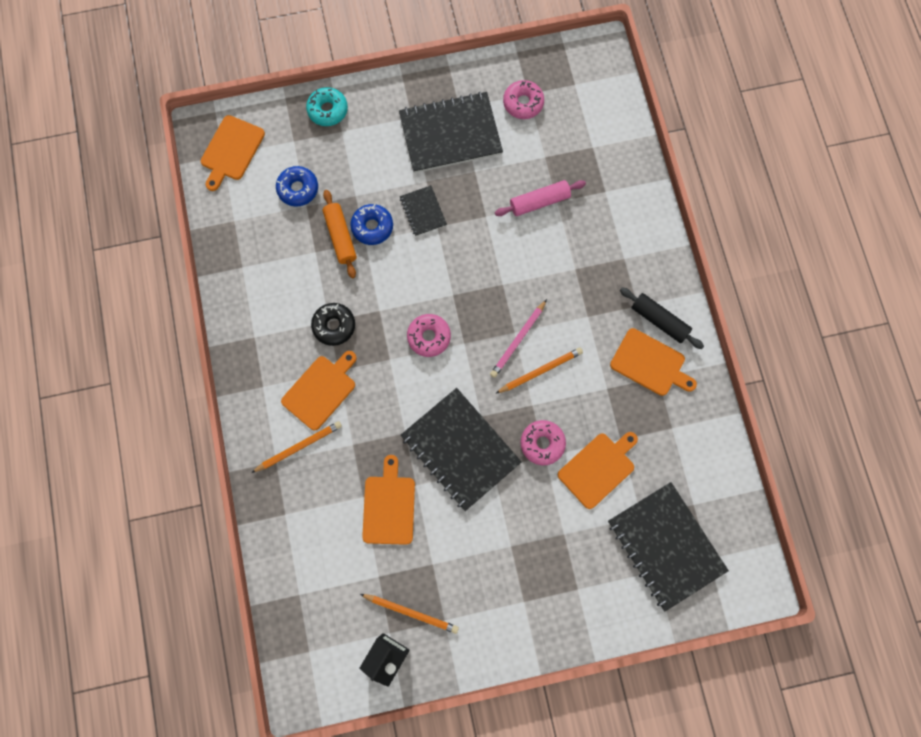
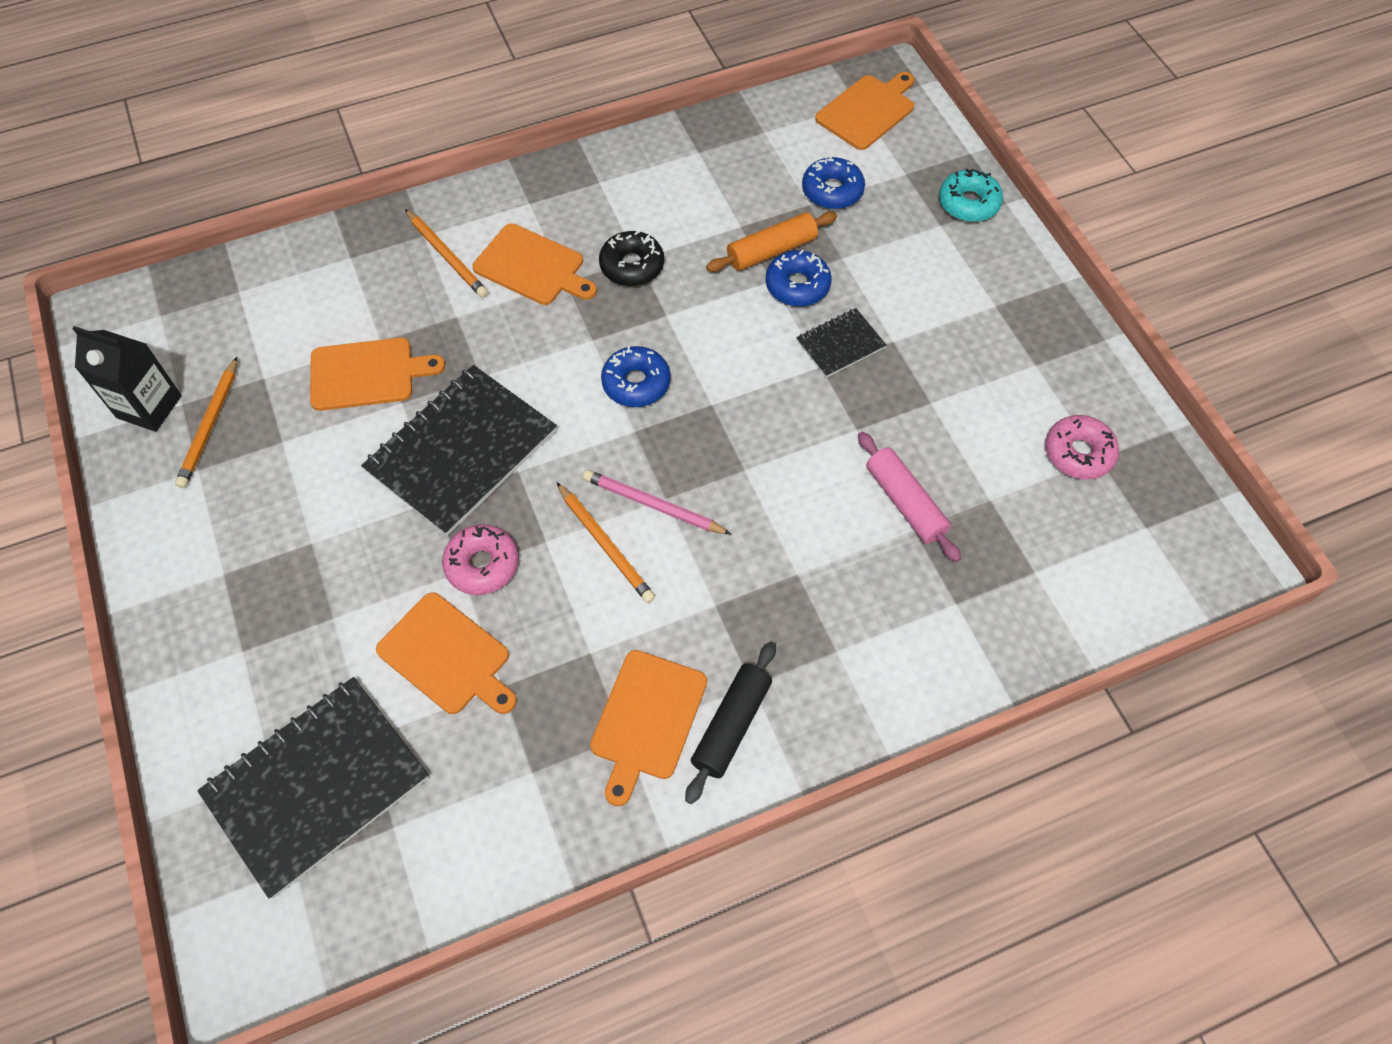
camera: 80 degrees right, 15 degrees down
orange cutting board [201,115,265,191] -> orange cutting board turned 120 degrees clockwise [815,72,914,150]
black notebook [399,91,503,173] -> none
pink donut [407,314,451,357] -> blue donut [601,345,671,407]

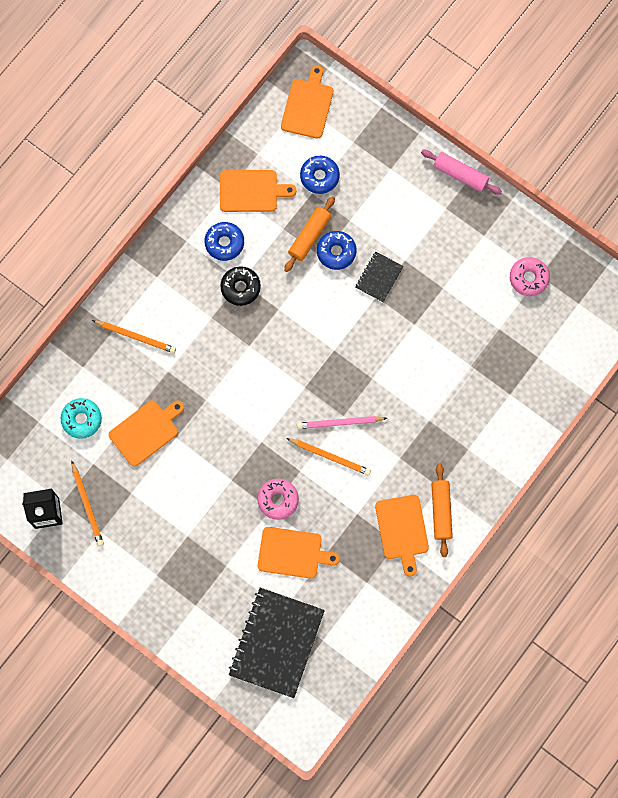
camera: 30 degrees left, 15 degrees up
black notebook [361,365,557,536] -> none
orange cutting board [472,223,597,305] -> orange cutting board moved to [220,170,296,212]
blue donut [601,345,671,407] -> blue donut moved to [205,222,244,261]
black rolling pin [685,642,776,804] -> orange rolling pin [431,463,453,557]
pink rolling pin [858,432,961,562] -> pink rolling pin moved to [421,150,502,195]
turquoise donut [939,169,1003,222] -> turquoise donut moved to [61,398,102,439]

